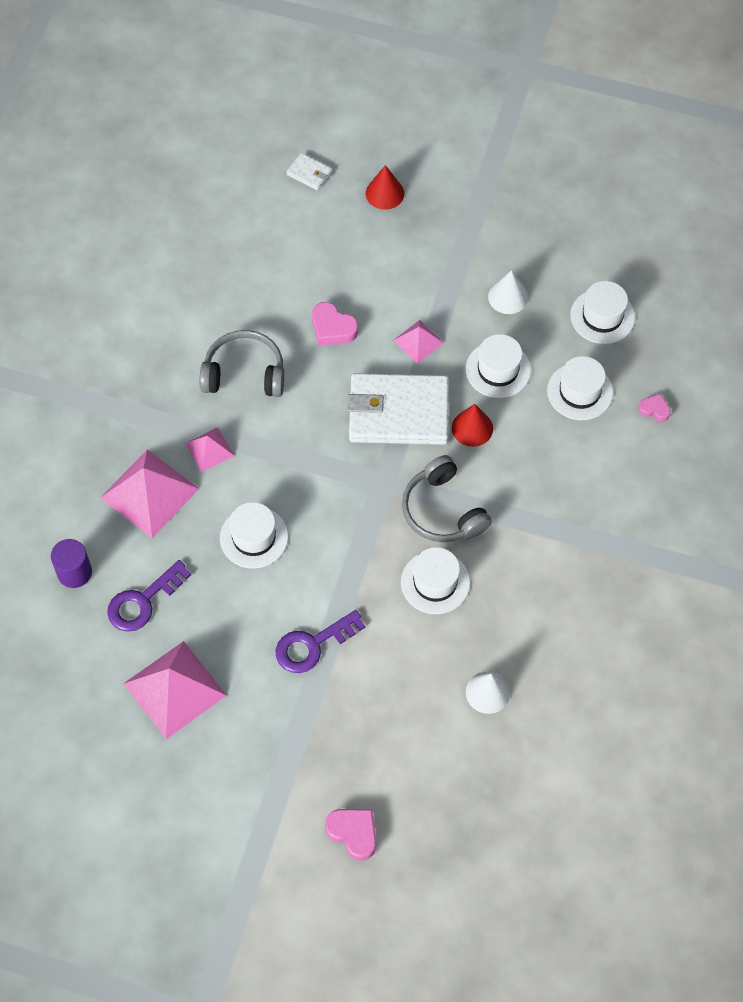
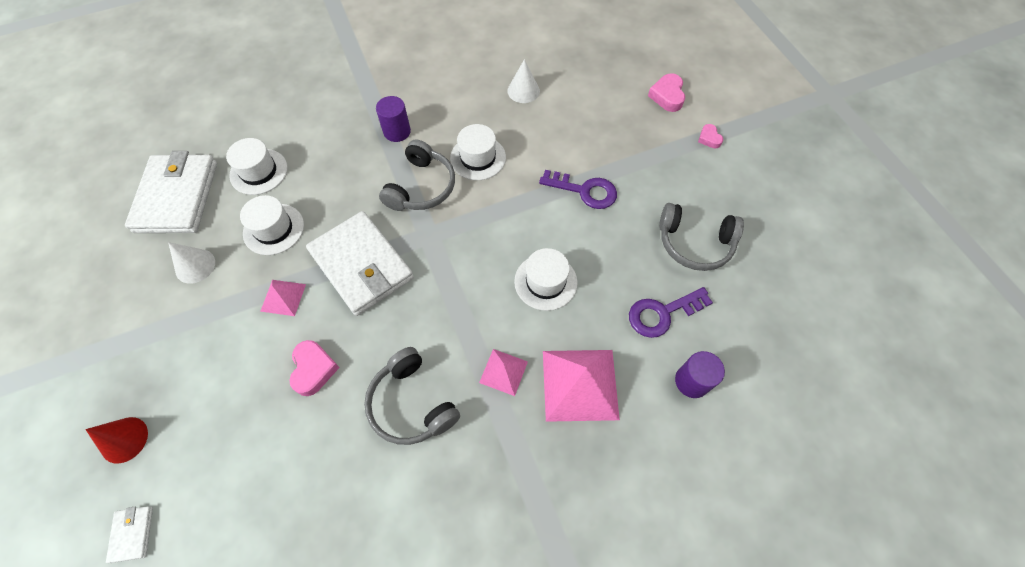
camera: 130 degrees left, 0 degrees up
purple key [107,560,191,632] -> purple key turned 150 degrees clockwise [629,287,713,338]
pink pyramid [123,641,227,739] -> grey headphones [659,203,744,271]
red cone [452,404,493,447] -> none
white hat [571,281,635,344] -> white wallet [125,151,217,233]
pink heart [638,394,671,422] -> pink heart moved to [698,124,723,148]
none -> purple cylinder [376,96,411,142]

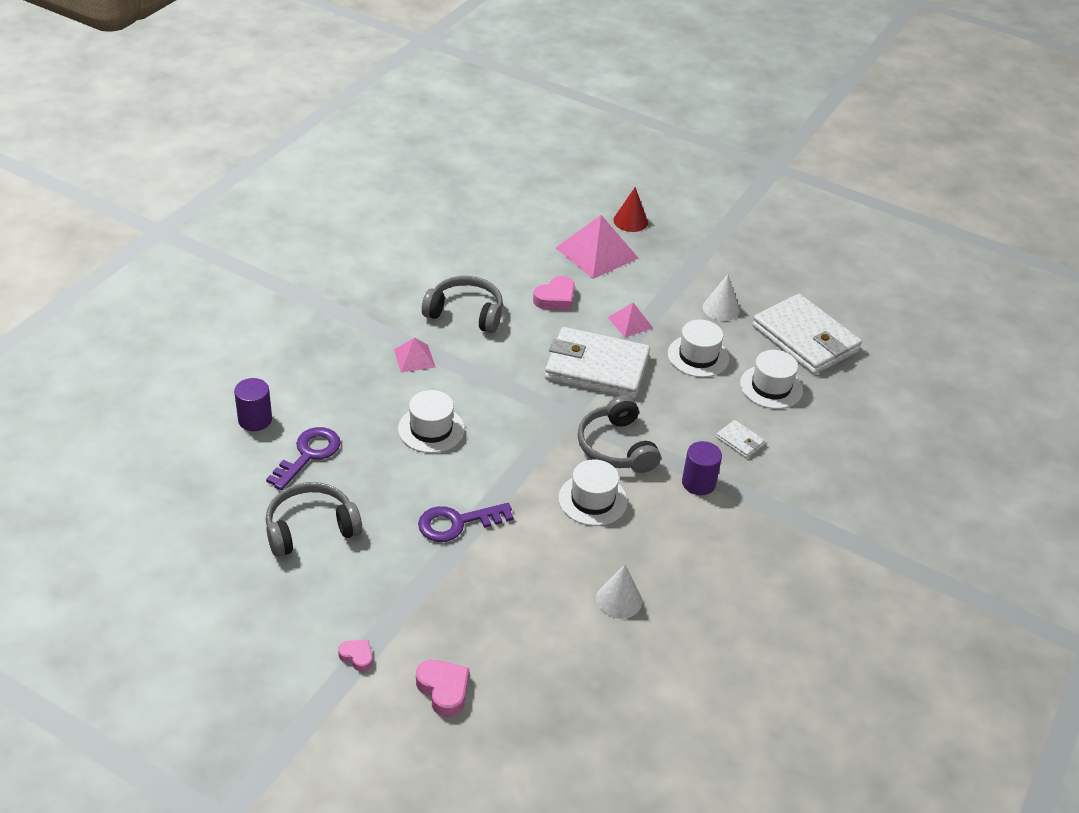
camera: 140 degrees right, 20 degrees down
white wallet [106,506,153,563] -> white wallet moved to [716,420,765,458]
pink heart [289,340,340,396] -> pink heart turned 90 degrees counterclockwise [533,276,575,310]
pink pyramid [543,350,620,422] -> pink pyramid moved to [556,215,639,279]

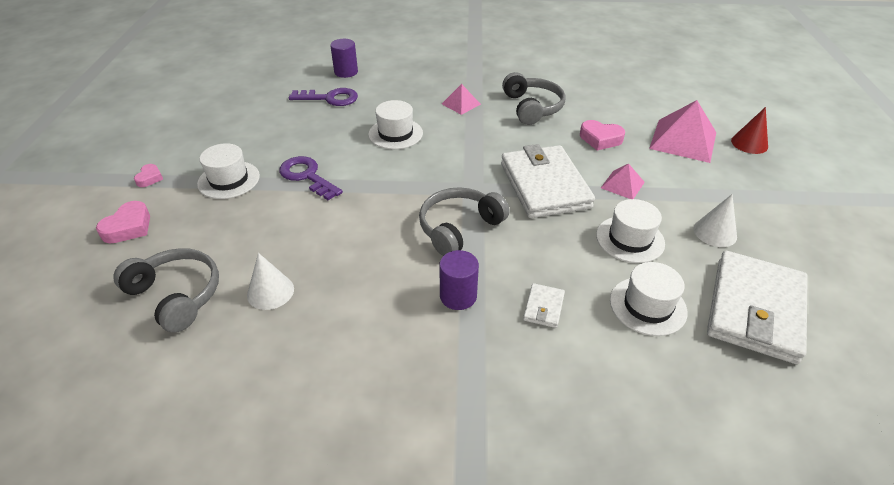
camera: 65 degrees right, 0 degrees up
grey headphones [266,482,362,557] -> grey headphones moved to [113,248,219,333]
white hat [558,459,628,526] -> white hat moved to [197,143,260,199]

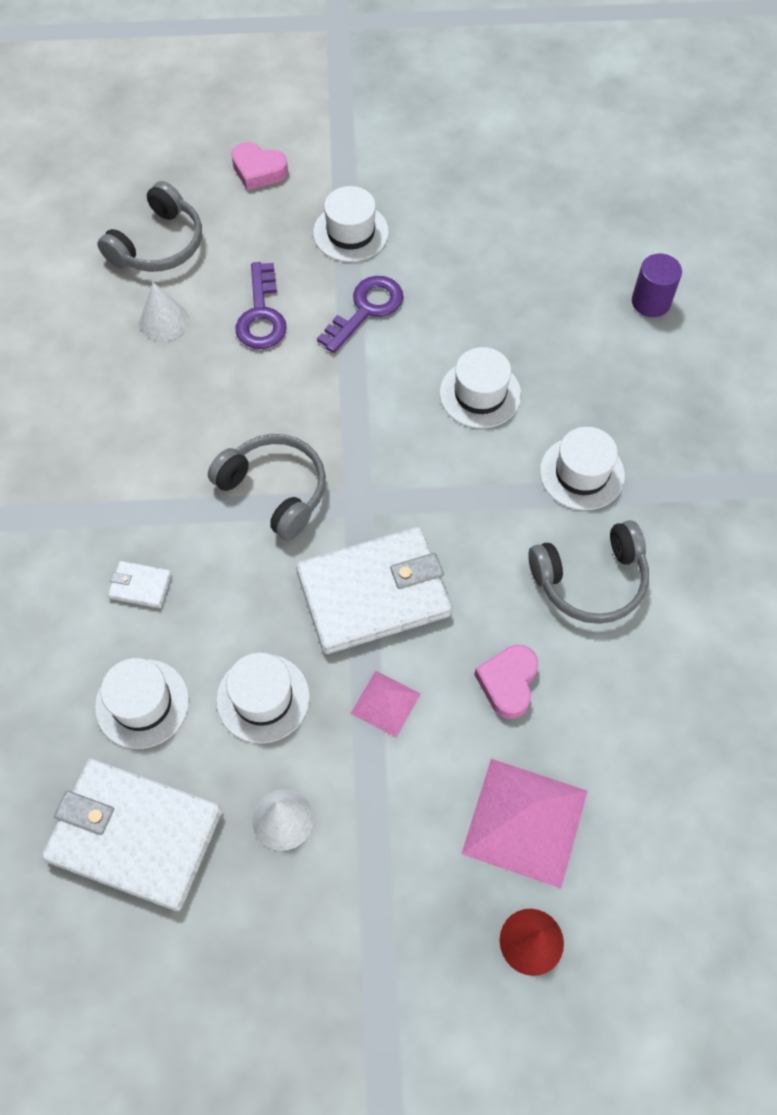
camera: 85 degrees right, 20 degrees up
pink heart [134,164,163,187] -> none
purple key [289,88,358,106] -> purple key moved to [235,262,287,349]
purple cylinder [440,250,479,310] -> none
pink pyramid [442,84,481,115] -> white hat [540,427,625,510]

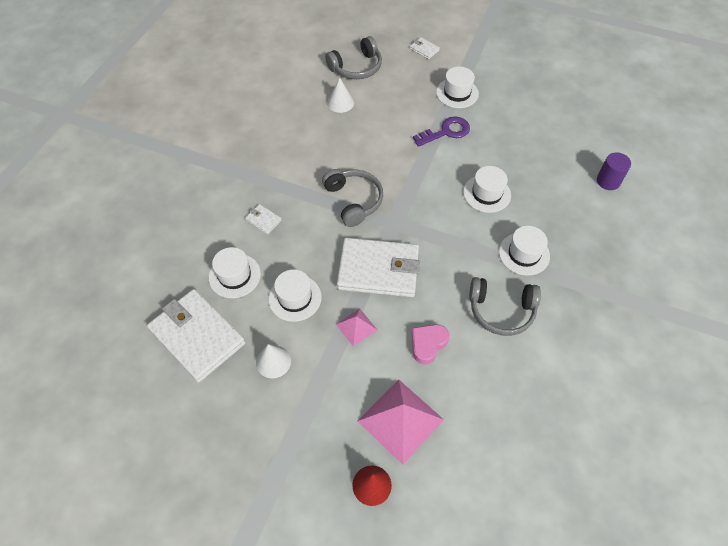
camera: 25 degrees right, 5 degrees down
pink heart [231,142,288,190] -> white wallet [410,37,440,59]
purple key [235,262,287,349] -> none

